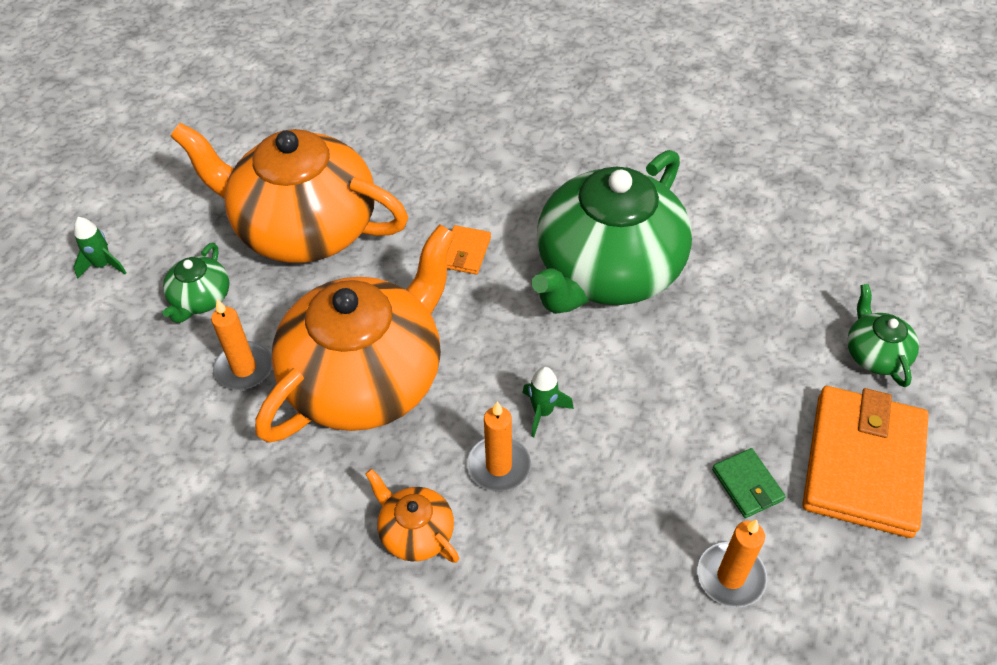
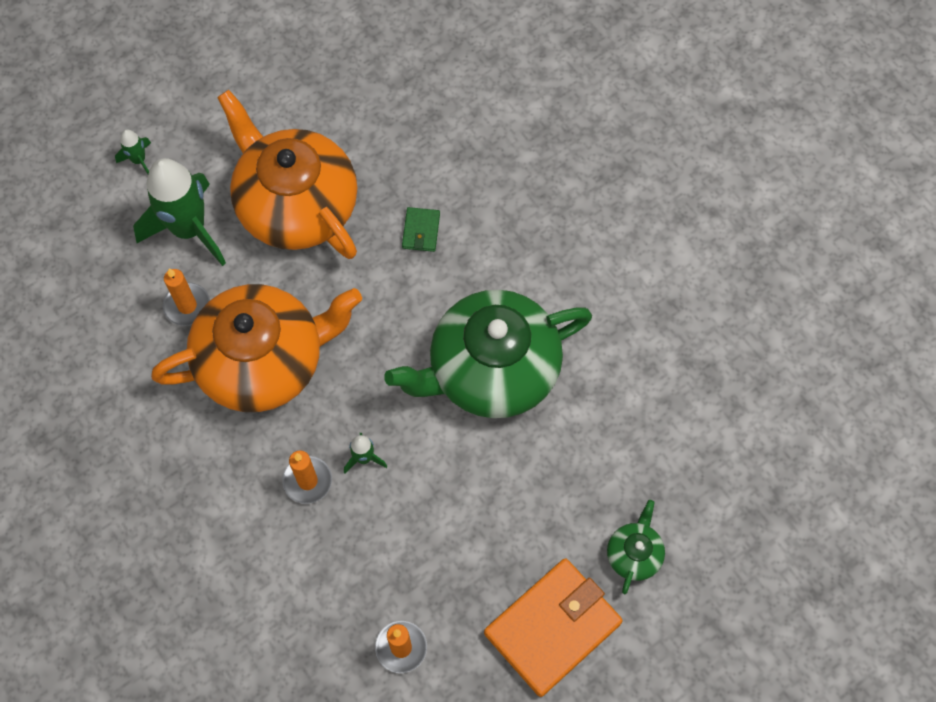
camera: 30 degrees right, 15 degrees up
green teapot [162,243,229,323] -> green rocket [133,158,226,266]
orange teapot [365,469,459,563] -> none
orange wallet [447,225,491,274] -> none
green wallet [712,448,786,518] -> green wallet moved to [402,207,440,252]

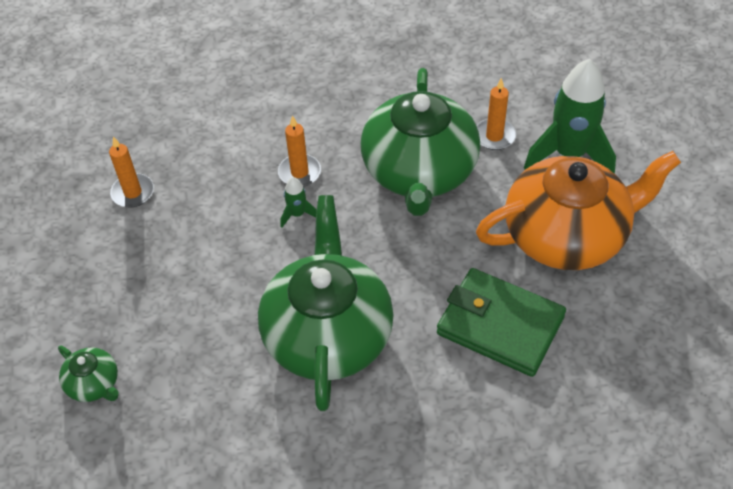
camera: 115 degrees right, 15 degrees down
green rocket [115,129,151,174] -> none
orange teapot [151,284,362,412] -> green teapot [361,68,480,216]
green wallet [402,207,440,252] -> green wallet [437,268,566,377], size x2.30
orange wallet [484,558,623,697] -> none

